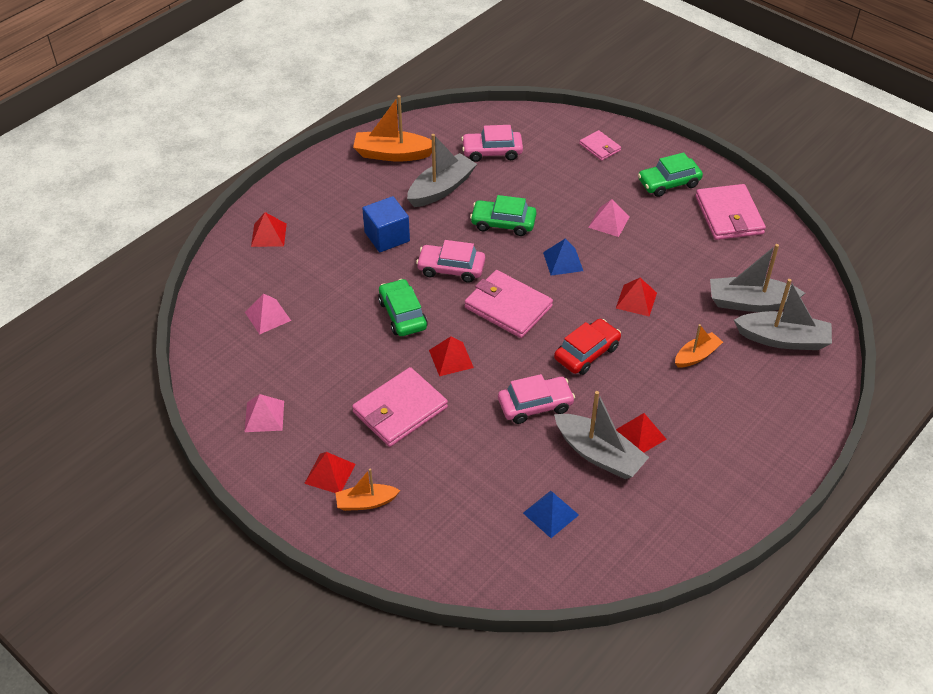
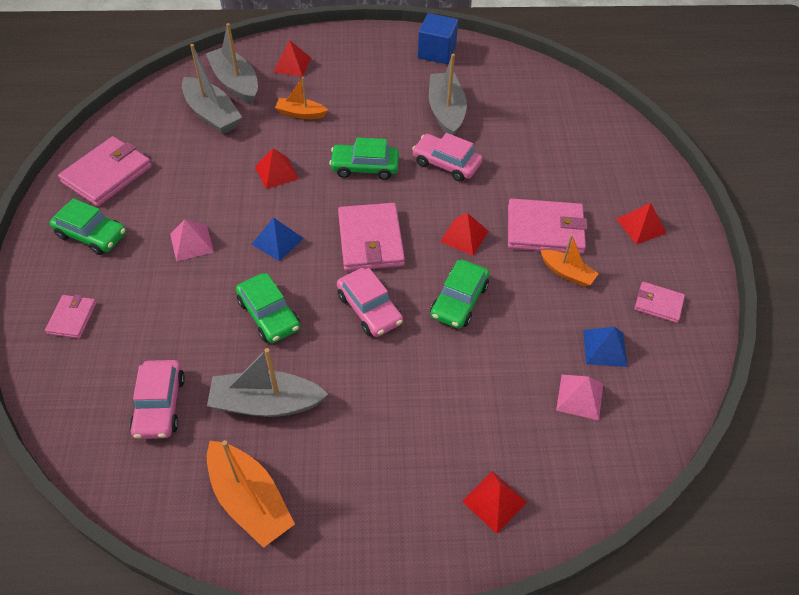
camera: 135 degrees left, 5 degrees up
pink pyramid [245,394,284,432] -> pink wallet [635,282,685,323]
orange boat [336,468,401,511] -> orange boat moved to [540,235,599,287]
blue cube [362,196,410,252] -> blue cube moved to [418,13,458,64]
pink car [461,125,523,162] -> pink car turned 45 degrees clockwise [130,360,185,439]
blue pyramid [523,491,579,538] -> blue pyramid moved to [583,327,628,367]
red car [554,319,621,375] -> green car [329,138,399,180]
red pyramid [616,413,666,453] -> red pyramid moved to [273,40,311,77]

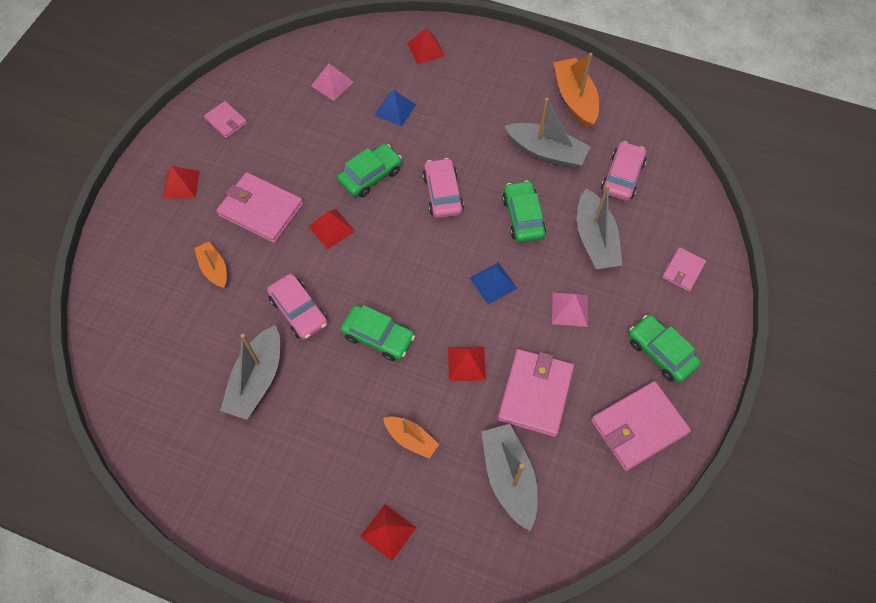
camera: 155 degrees left, 10 degrees up
grey boat [206,23,258,105] -> grey boat moved to [577,184,622,269]
pink wallet [338,203,405,271] -> pink wallet moved to [498,349,574,437]
blue cube [418,13,458,64] -> none
orange boat [540,235,599,287] -> orange boat moved to [194,242,227,288]
blue pyramid [583,327,628,367] -> blue pyramid moved to [375,90,416,127]

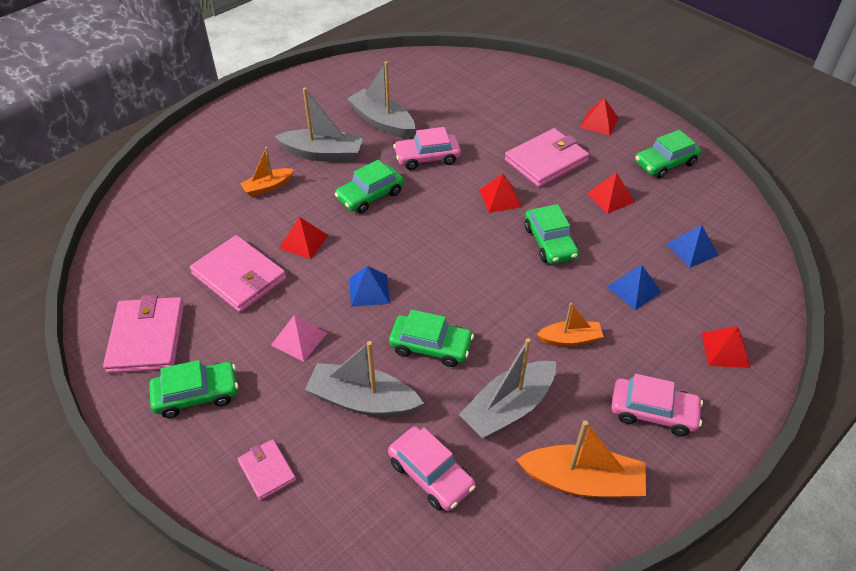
camera: 115 degrees right, 15 degrees down
orange boat [194,242,227,288] -> orange boat moved to [537,303,604,346]
pink wallet [204,101,247,138] -> green car [635,130,701,179]
pink pyramid [311,64,354,101] -> blue pyramid [667,225,719,268]
red pyramid [360,504,416,561] -> red pyramid moved to [587,173,635,214]
pink car [423,158,464,218] -> pink car moved to [611,374,703,436]
grey boat [482,424,538,531] -> grey boat moved to [275,88,363,162]

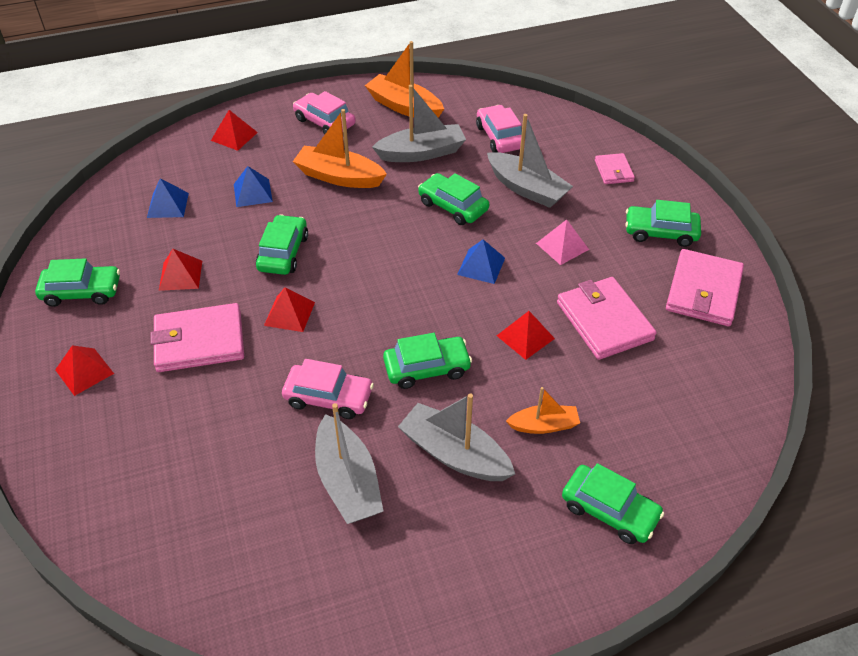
camera: 155 degrees left, 0 degrees up
orange boat [537,303,604,346] -> orange boat [293,109,387,188], size x1.67
none -> green car [562,463,664,544]

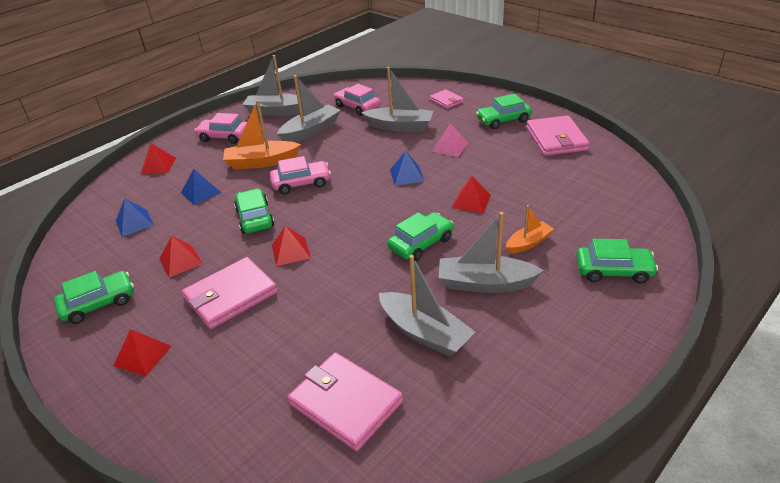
camera: 25 degrees left, 10 degrees down
pink car [282,359,374,419] -> pink car moved to [270,156,331,194]
orange boat [365,41,444,118] -> grey boat [242,55,303,116]
green car [418,173,489,225] -> none
pink wallet [557,277,657,360] -> pink wallet moved to [288,352,403,451]

